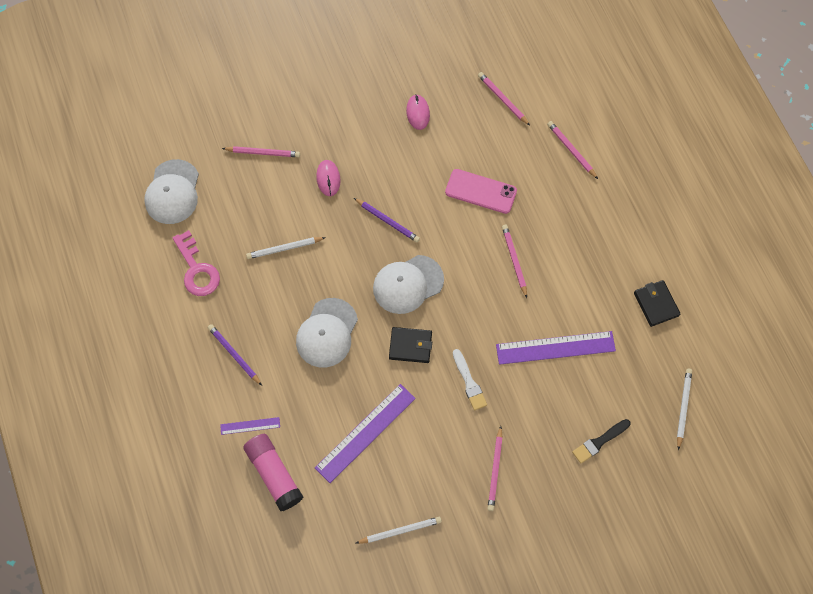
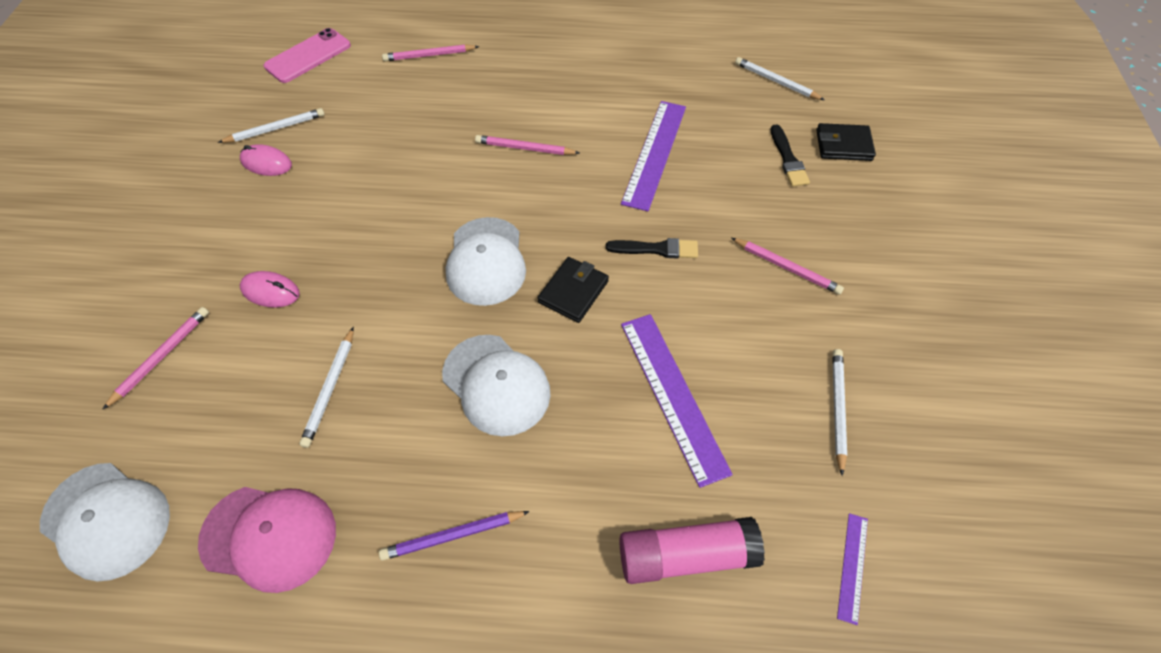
camera: 65 degrees left, 10 degrees down
pink key [173,230,220,296] -> pink cap [198,487,336,593]
purple ruler [220,417,280,435] -> purple ruler moved to [837,513,868,625]
purple pencil [354,198,420,242] -> none
pink phone [445,169,517,214] -> pink phone moved to [264,28,351,83]
white brush [453,349,487,410] -> black brush [606,238,698,258]
pink pencil [478,72,530,126] -> none
black wallet [634,280,680,327] -> black wallet moved to [816,123,876,161]
none -> white pencil [218,108,325,143]

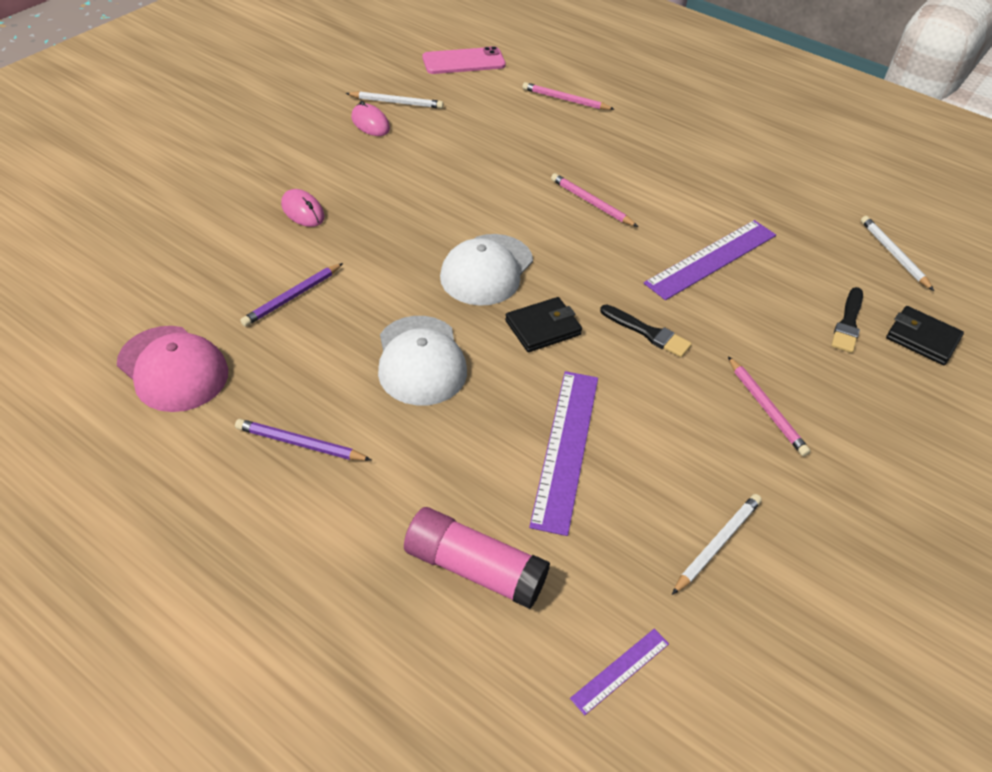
camera: 30 degrees right, 10 degrees down
white cap [40,463,170,582] -> none
pink pencil [102,307,209,410] -> none
white pencil [299,327,354,448] -> purple pencil [240,263,343,327]

